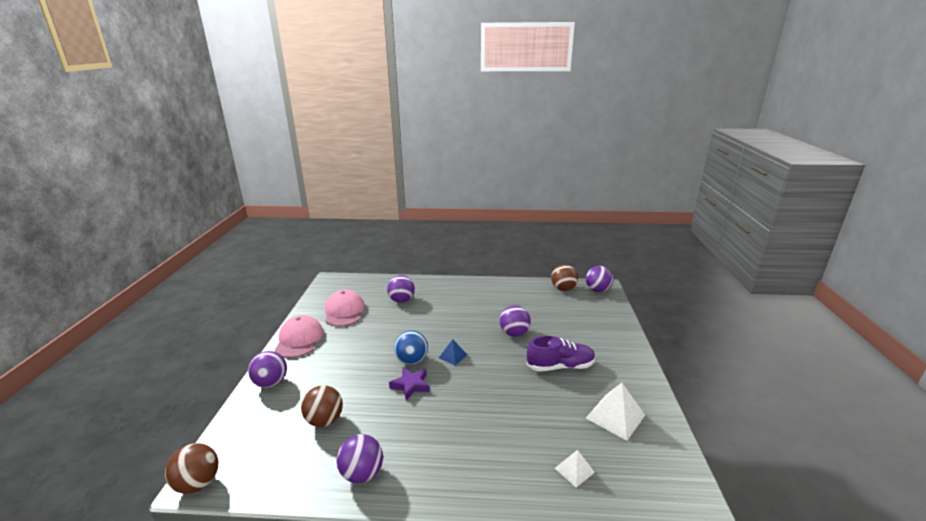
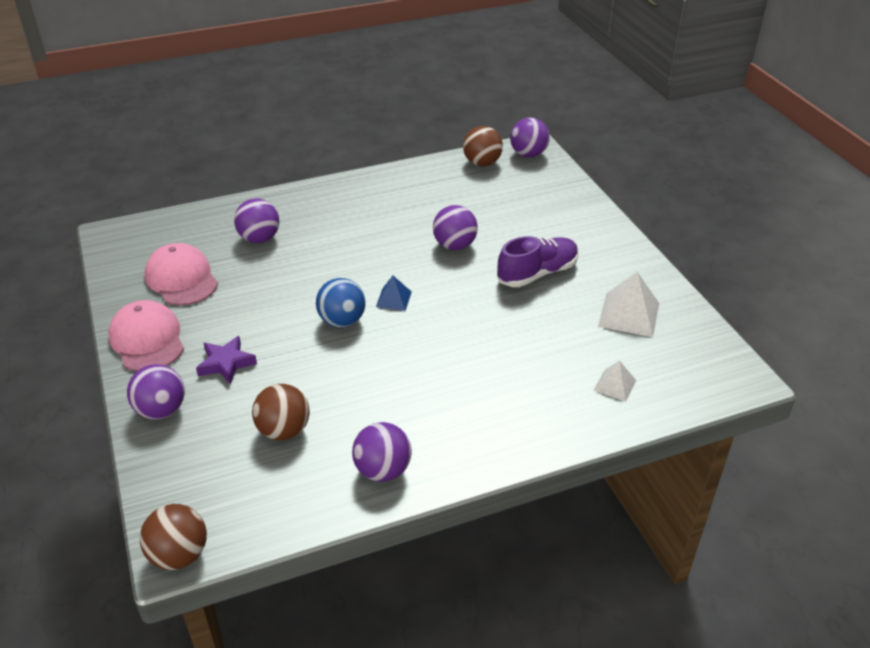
camera: 25 degrees left, 15 degrees up
purple star [389,367,430,400] -> purple star moved to [196,336,257,384]

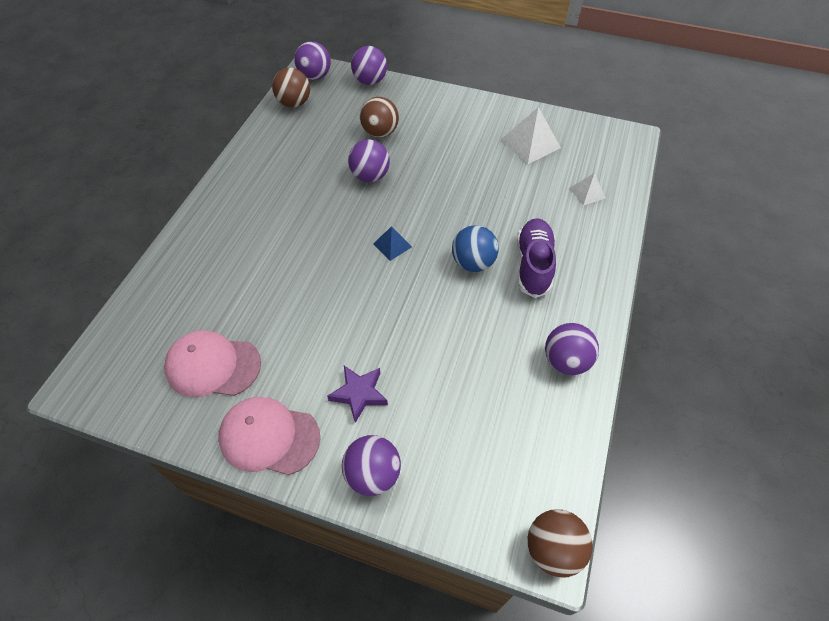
camera: 50 degrees left, 15 degrees up
purple ball [234,199,279,243] -> purple ball moved to [351,46,387,85]
brown ball [252,384,310,440] -> brown ball moved to [360,97,399,138]
blue ball [316,278,366,327] -> blue ball moved to [452,225,499,272]
purple shoe [497,236,579,287] -> purple shoe moved to [517,218,556,298]

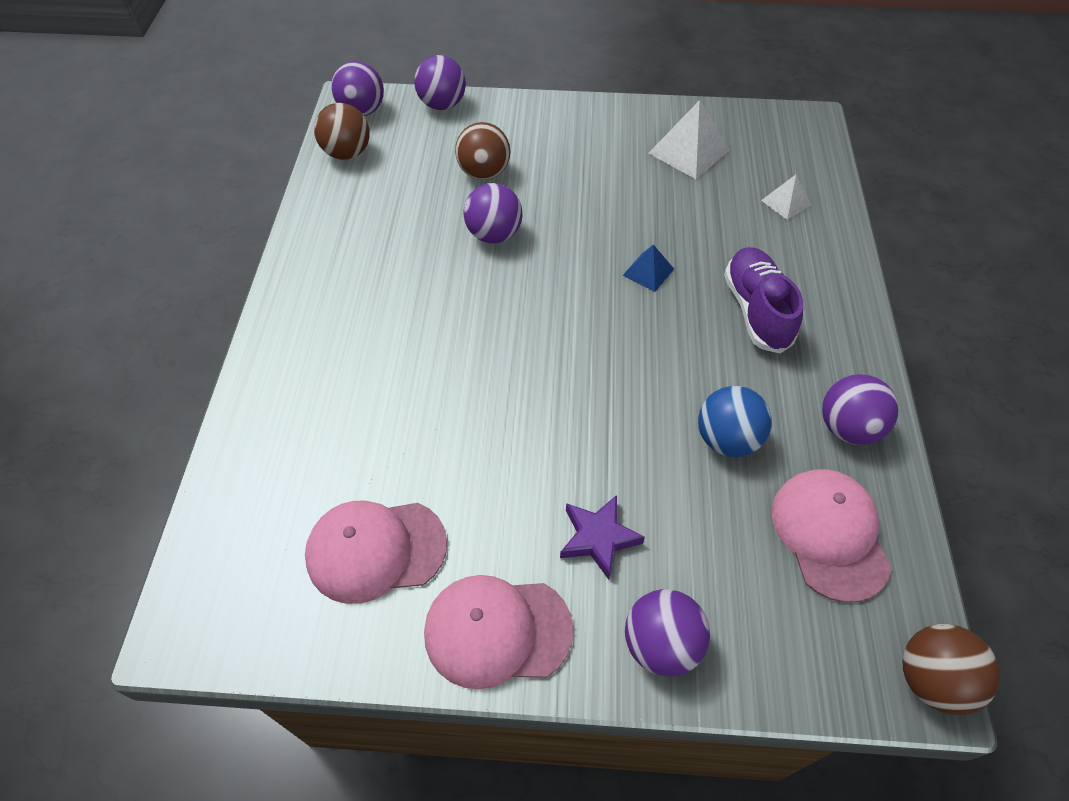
camera: 15 degrees left, 0 degrees up
blue pyramid [373,226,412,261] -> blue pyramid moved to [623,245,674,292]
blue ball [452,225,499,272] -> blue ball moved to [698,386,772,457]
none -> pink cap [772,469,891,603]

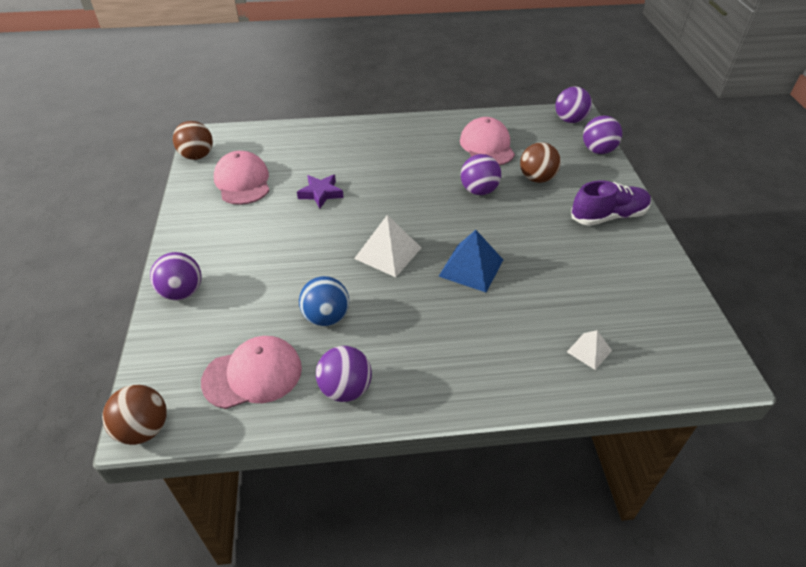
camera: 80 degrees right, 10 degrees down
brown ball [314,103,370,160] -> brown ball moved to [173,121,213,160]
pink cap [424,575,573,689] -> pink cap moved to [460,117,515,165]
purple star [560,495,645,580] -> purple star moved to [297,175,344,208]
blue pyramid [623,245,674,292] -> blue pyramid [439,230,503,292], size x1.74
white pyramid [649,100,729,179] -> white pyramid moved to [354,215,421,277]
purple shoe [724,247,803,353] -> purple shoe moved to [571,181,651,226]

